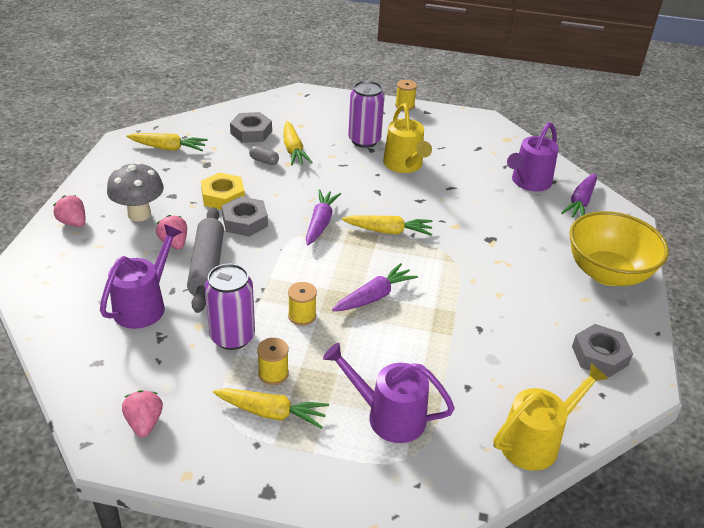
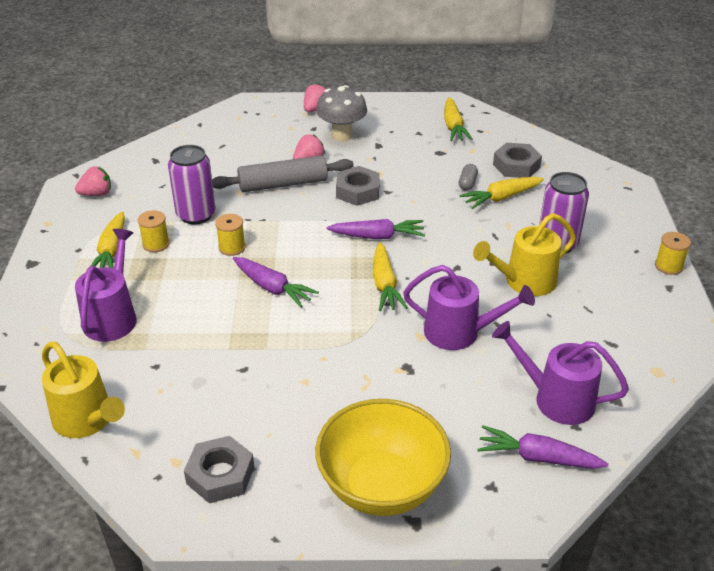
camera: 80 degrees right, 0 degrees up
purple watering can [100,224,182,329] -> purple watering can moved to [403,265,535,350]
yellow nut [201,173,245,210] -> none

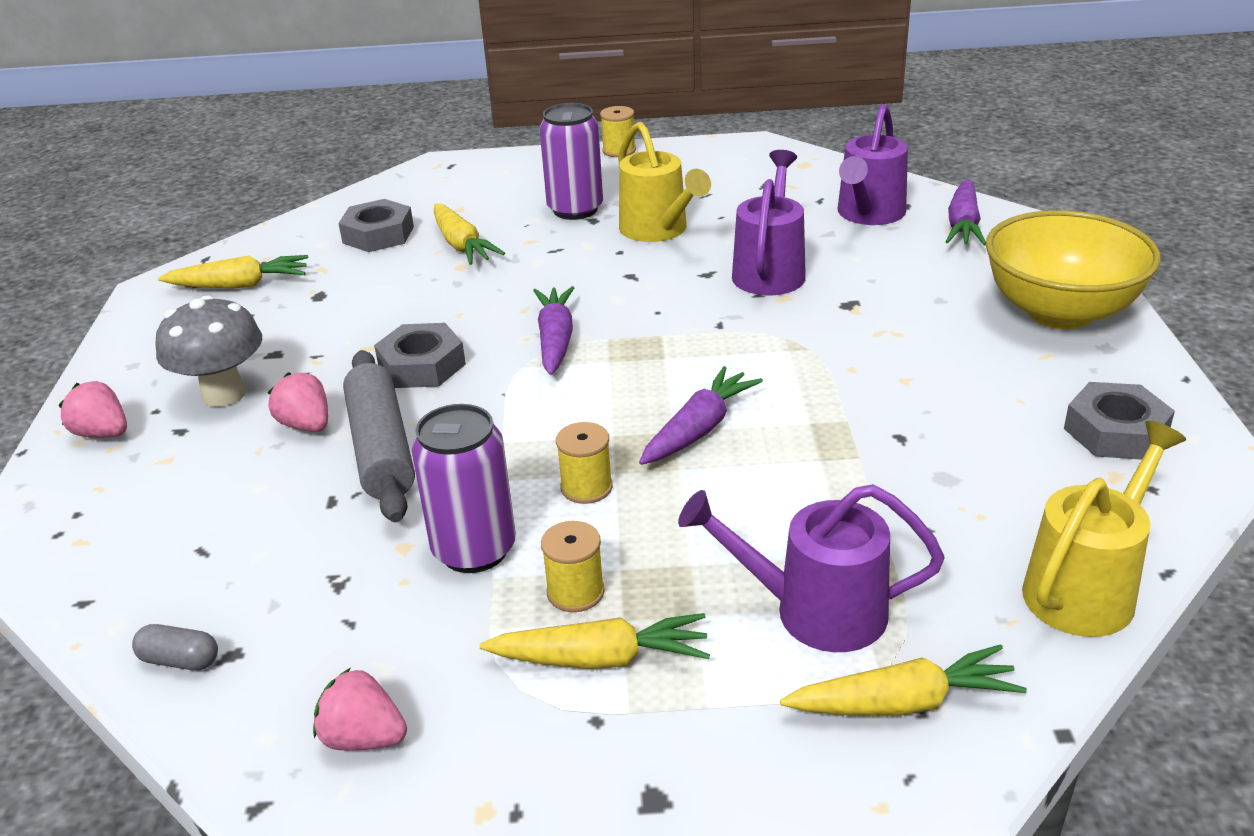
camera: 90 degrees left, 5 degrees down
pink strawberry [75,166,111,196] -> pink strawberry turned 45 degrees counterclockwise [313,668,407,750]
yellow carrot [373,242,408,311] -> yellow carrot moved to [780,644,1027,715]
grey capsule [459,164,478,191] -> grey capsule moved to [132,624,218,670]

